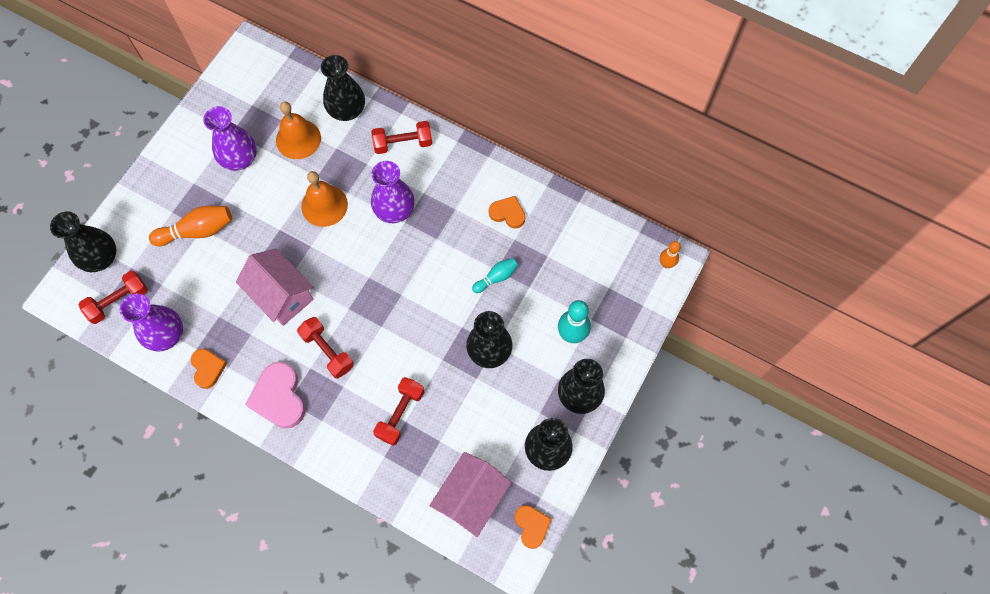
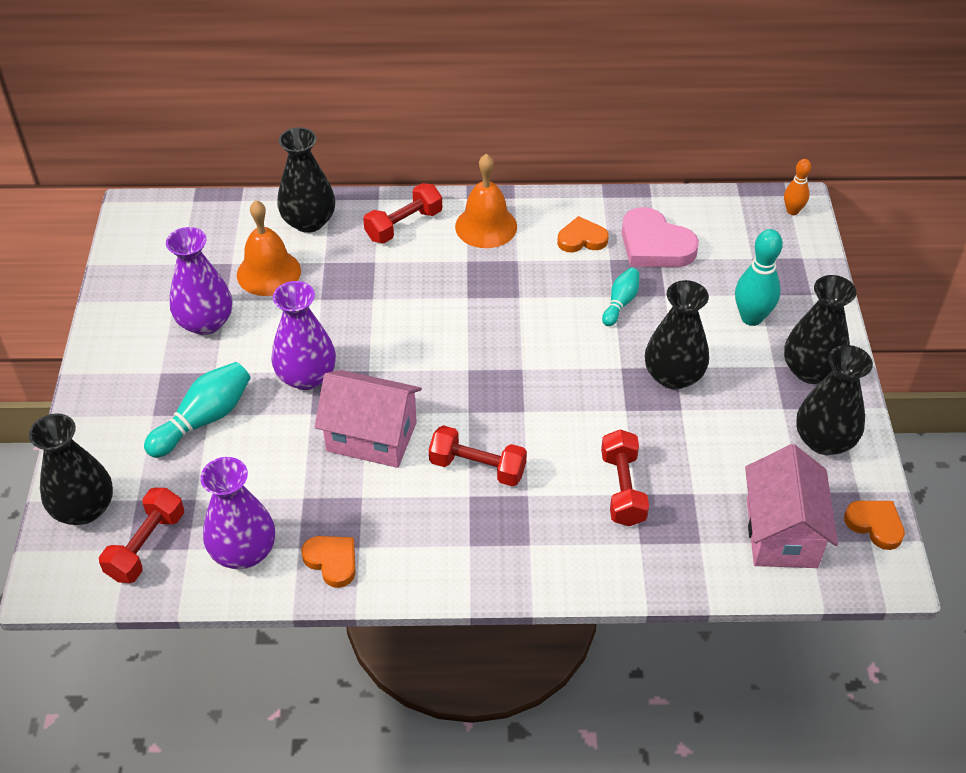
camera: 30 degrees left, 20 degrees down
orange bowling pin [149,206,232,246] -> turquoise bowling pin [144,362,250,458]
pink heart [245,362,305,429] -> pink heart moved to [622,207,699,267]
orange bell [301,171,348,227] -> orange bell moved to [455,154,517,248]
purple vase [371,161,415,223] -> purple vase moved to [271,281,336,390]

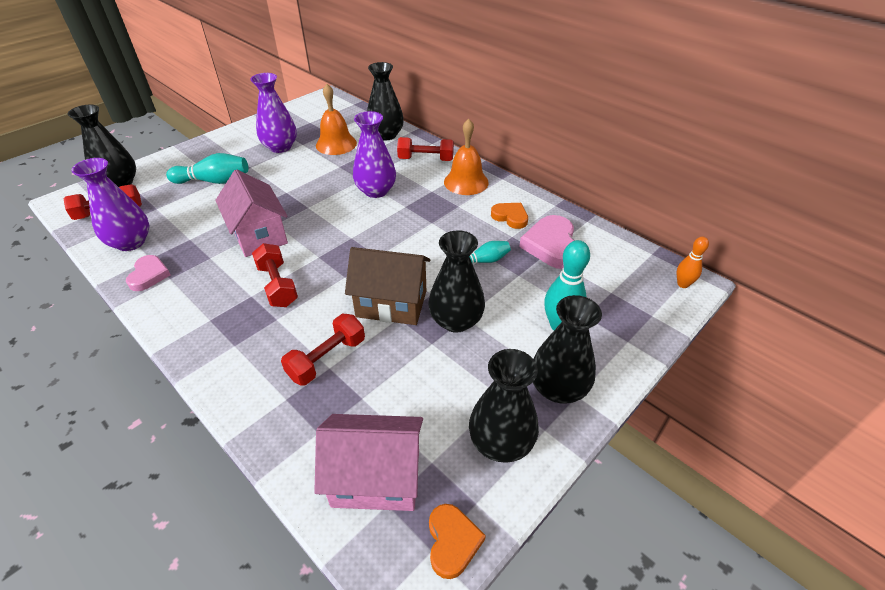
camera: 45 degrees right, 5 degrees down
purple vase [271,281,336,390] -> purple vase moved to [353,111,396,198]
orange heart [301,536,356,588] -> pink heart [126,255,171,291]
pink house [745,444,838,568] -> pink house turned 45 degrees clockwise [314,414,423,511]
none -> brown house [345,247,431,325]

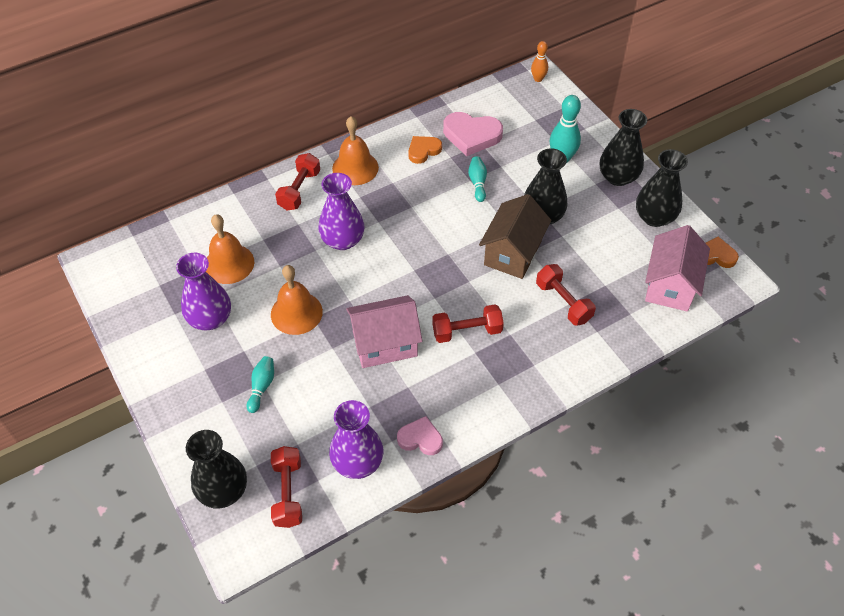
camera: 75 degrees left, 10 degrees up
turquoise bowling pin [166,153,248,184] -> turquoise bowling pin [247,356,274,413], size x0.60
black vase [367,62,404,140] -> none
none -> orange bell [271,265,323,335]

